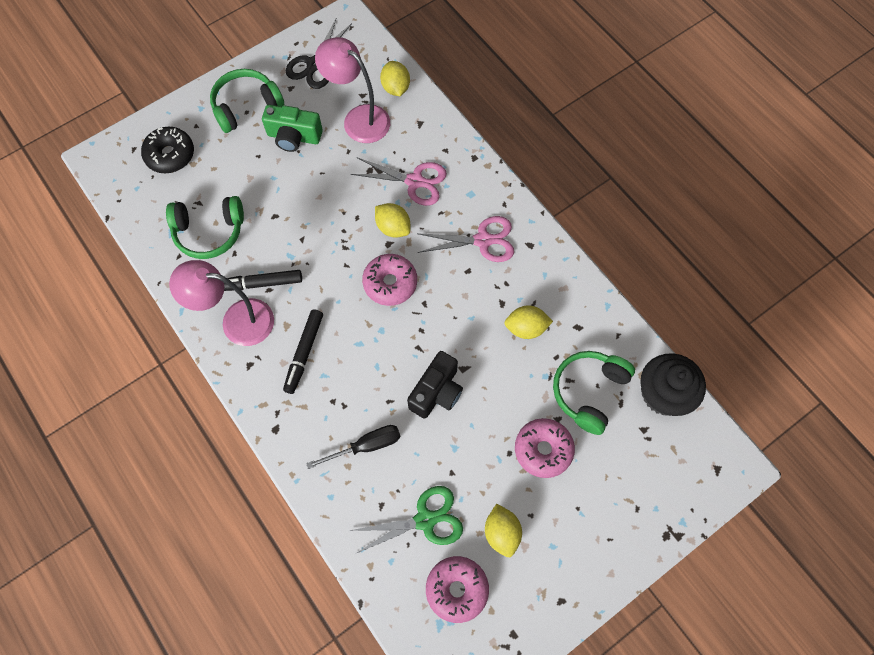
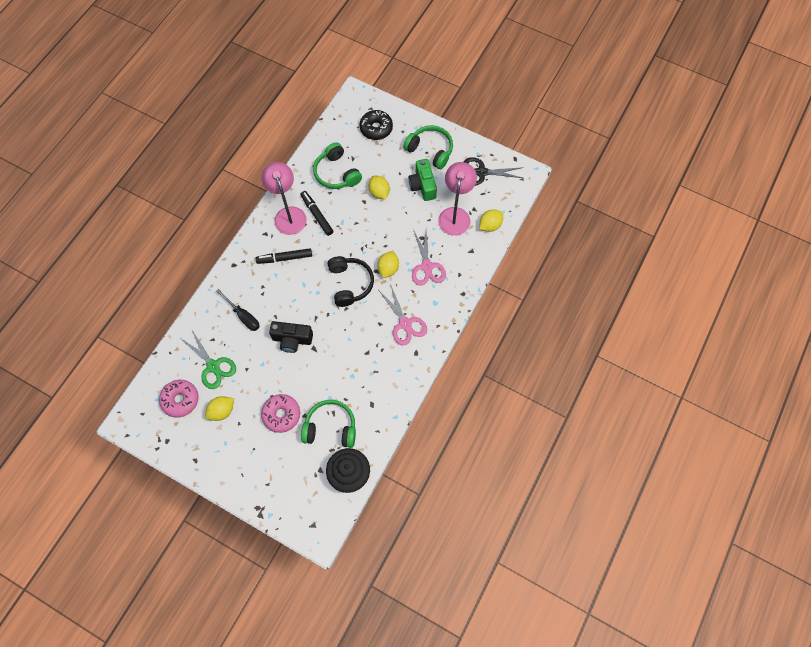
camera: 65 degrees right, 0 degrees up
pink donut [362,254,417,306] -> black headphones [328,256,374,307]
yellow lemon [504,305,553,339] -> yellow lemon moved to [369,176,390,199]

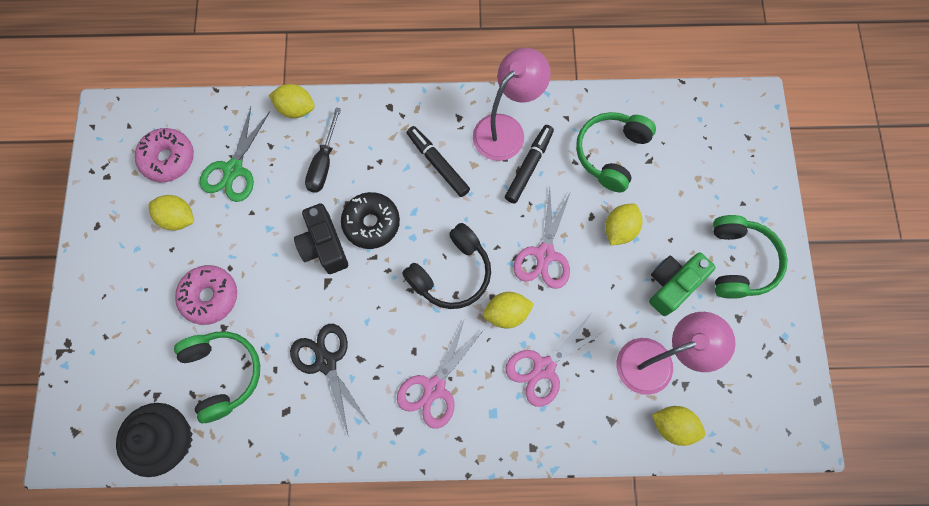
camera: 60 degrees right, 5 degrees up
black donut [359,110,393,140] -> black donut moved to [341,192,400,249]
black scissors [464,157,524,186] -> black scissors moved to [290,324,370,435]
none -> yellow lemon [269,84,315,118]
none -> pink scissors [514,188,571,289]

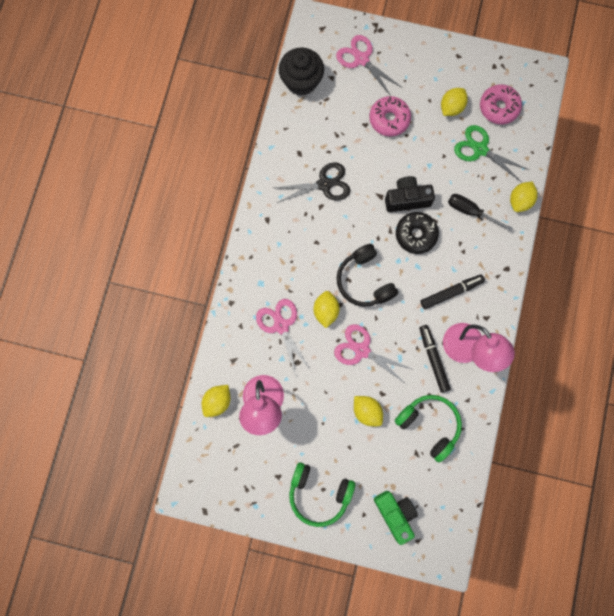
camera: 105 degrees right, 5 degrees up
green headphones [174,331,260,423] -> none
pink scissors [397,318,484,429] -> pink scissors moved to [336,35,403,96]
black marker [505,125,554,203] -> black marker turned 150 degrees counterclockwise [419,325,451,393]
green camera [649,253,716,316] -> green camera moved to [374,491,418,545]

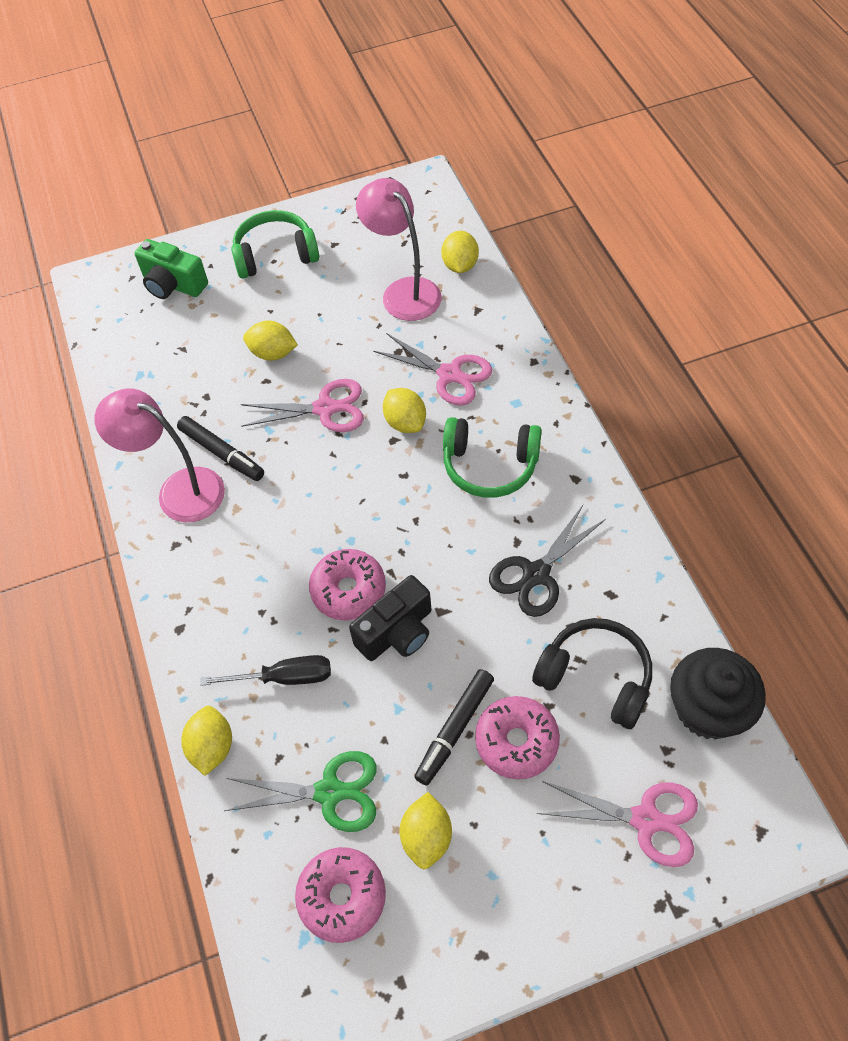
camera: 150 degrees right, 20 degrees down
black headphones [337,244,398,307] -> black headphones moved to [532,618,652,729]
green headphones [395,395,462,462] -> green headphones moved to [443,417,542,498]
black donut [396,212,439,254] -> pink donut [309,549,386,620]
black marker [420,274,485,309] -> black marker moved to [414,669,494,785]

